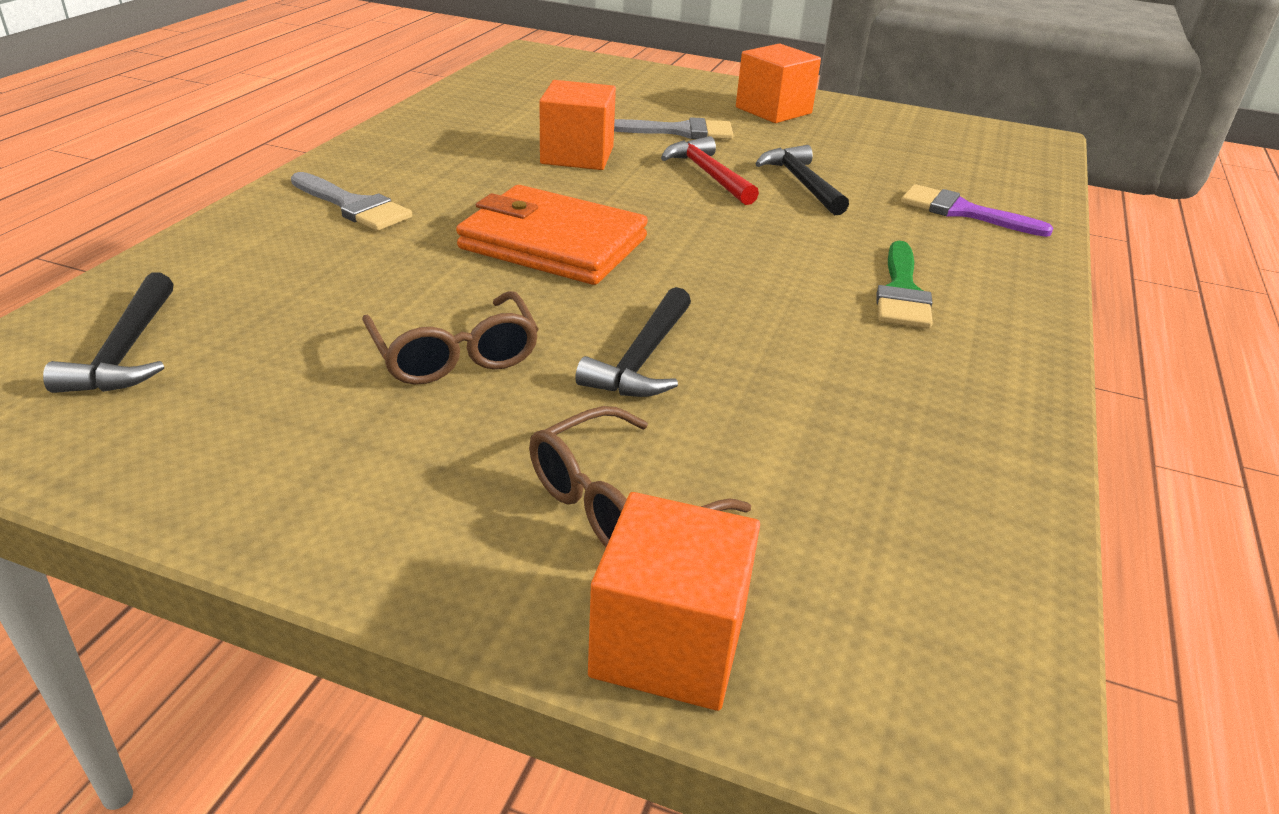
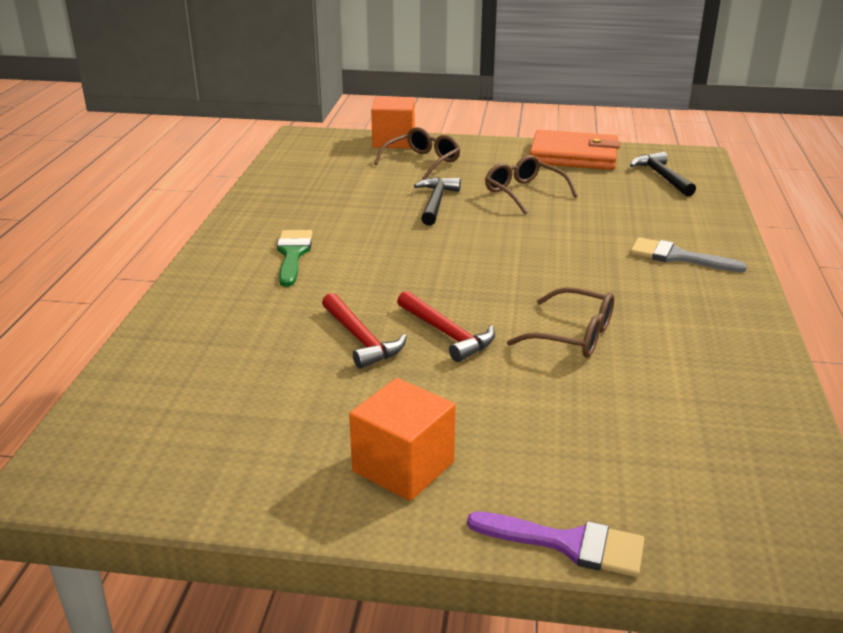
camera: 170 degrees right, 5 degrees down
orange wallet [456,185,648,285] -> orange wallet moved to [530,130,620,170]
orange cube [539,80,616,170] -> brown glasses [507,287,614,358]
grey brush [614,117,734,139] -> none
black hammer [755,145,849,215] -> red hammer [322,293,407,369]
purple brush [901,184,1053,237] -> purple brush moved to [467,511,644,577]

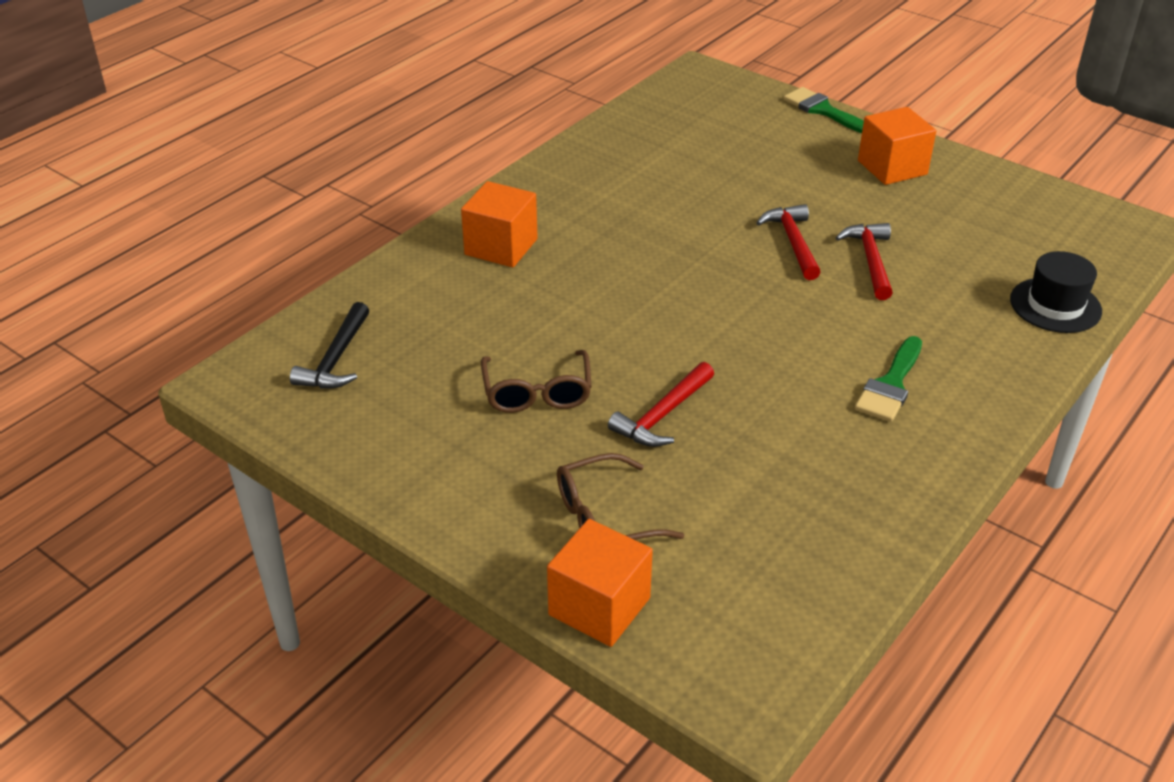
camera: 150 degrees left, 10 degrees up
black hammer [414,177,461,226] -> red hammer [608,362,714,447]
purple brush [467,511,644,577] -> green brush [783,87,864,133]
brown glasses [507,287,614,358] -> none
orange wallet [530,130,620,170] -> none
grey brush [630,237,747,273] -> orange cube [461,181,538,267]
none -> black hat [1010,251,1102,333]

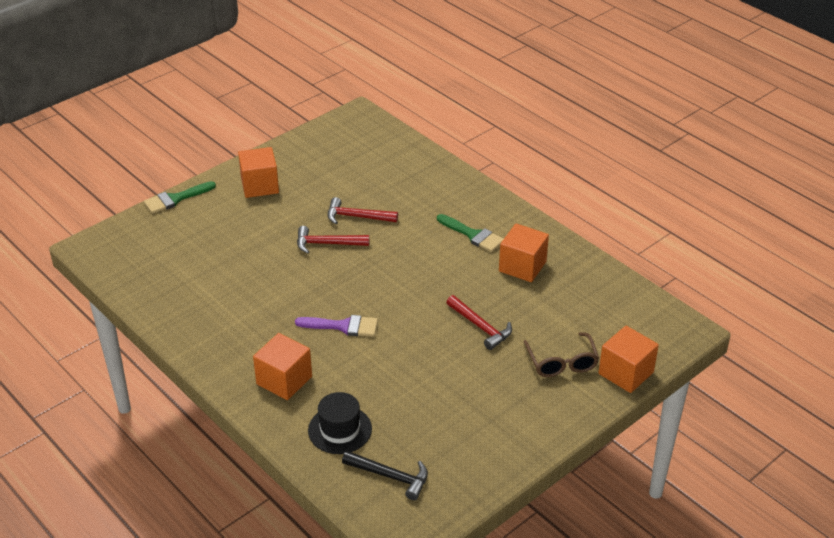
camera: 80 degrees left, 0 degrees up
brown glasses [481,350,592,413] -> none
black hat [1010,251,1102,333] -> black hat moved to [308,392,372,454]
none -> purple brush [295,315,378,337]
none -> orange cube [499,223,549,282]

